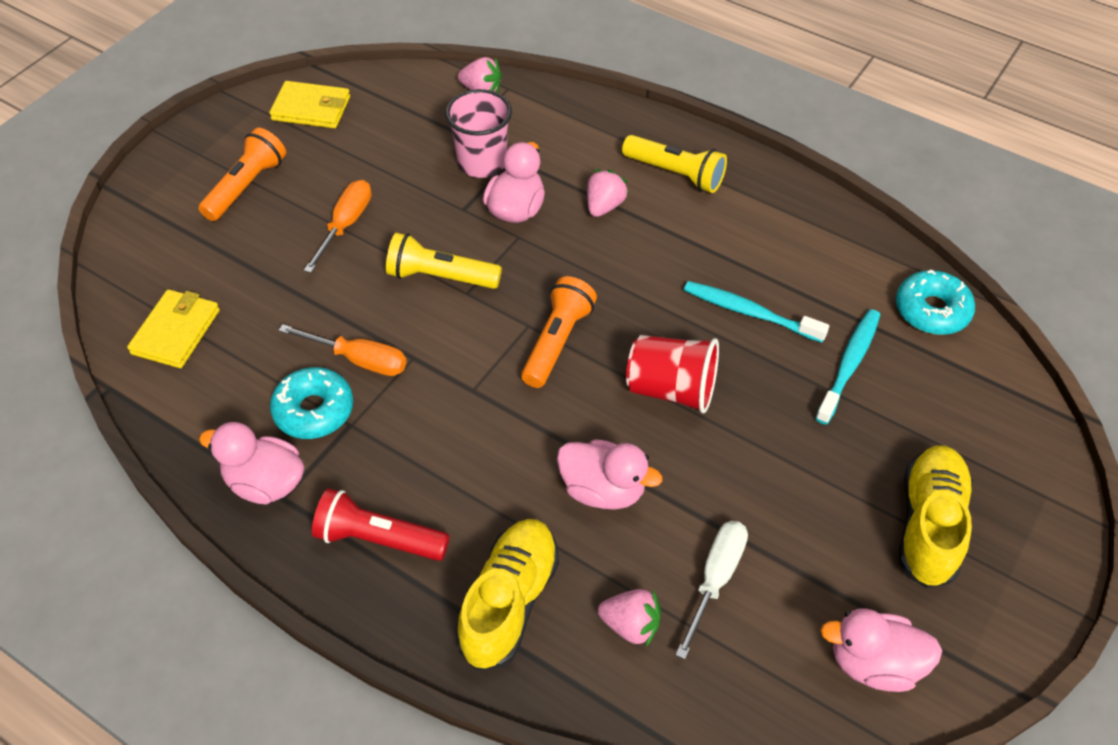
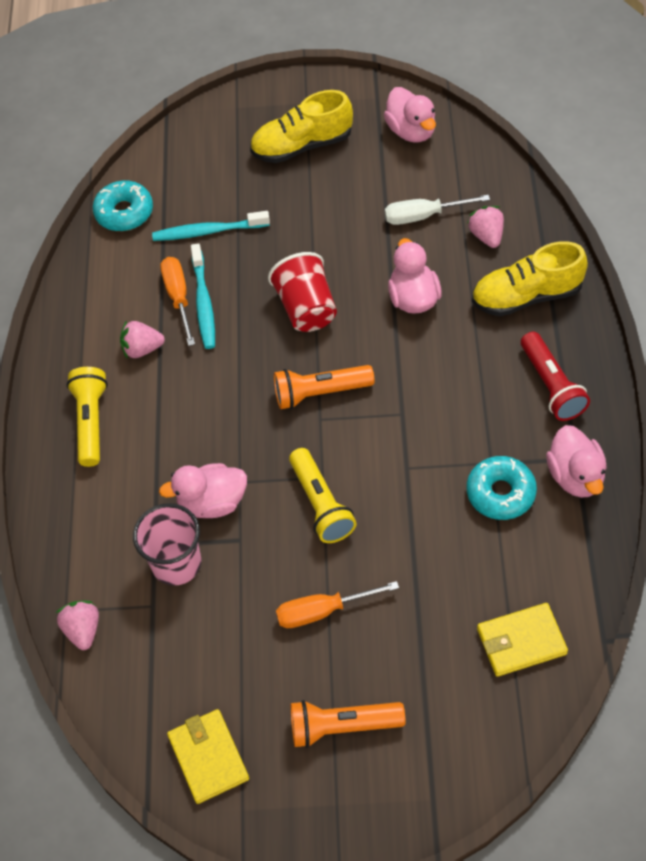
camera: 120 degrees left, 5 degrees up
orange screwdriver [278,324,407,376] -> orange screwdriver moved to [160,257,195,346]
pink strawberry [587,170,629,217] -> pink strawberry moved to [120,320,165,359]

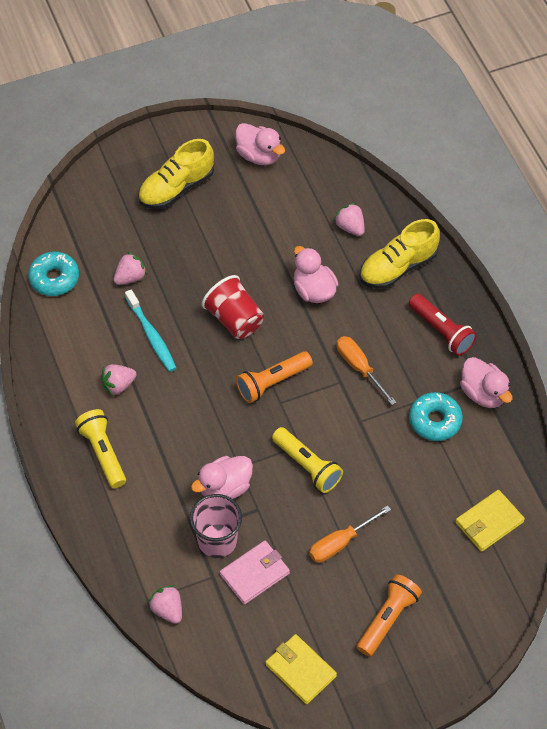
camera: 25 degrees left, 0 degrees up
turquoise toothbrush [152,211,270,241] -> pink strawberry [114,252,147,285]
orange screwdriver [160,257,195,346] -> orange screwdriver moved to [337,336,396,405]
orange flashlight [291,700,405,748] -> orange flashlight turned 150 degrees clockwise [357,574,422,657]
white screwdriver [385,195,490,225] -> none
none -> pink wallet [220,541,290,605]

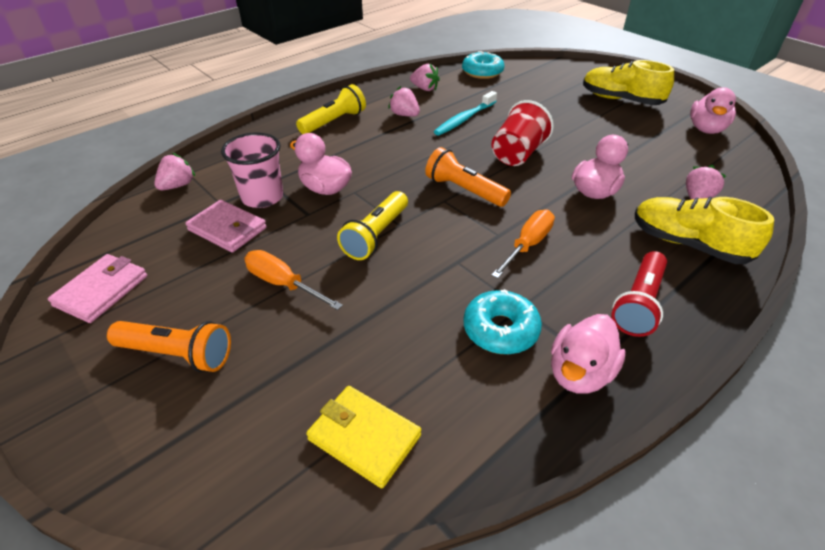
camera: 70 degrees right, 15 degrees down
pink strawberry [114,252,147,285] -> pink strawberry moved to [410,64,440,91]
yellow wallet [266,634,337,704] -> pink wallet [48,254,147,323]

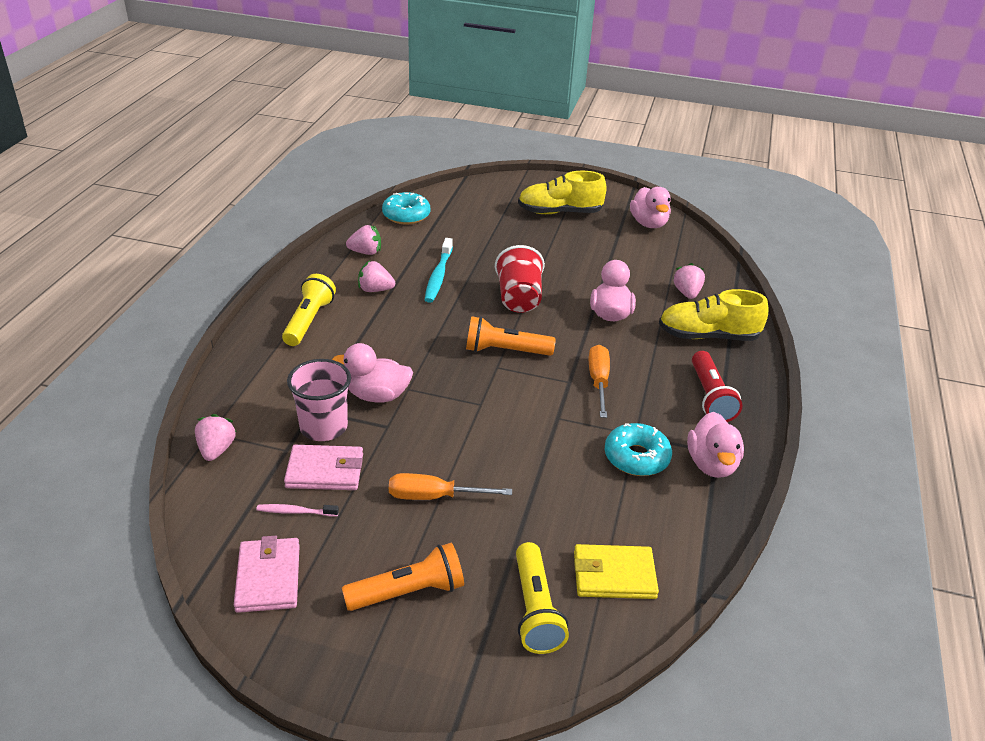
camera: 35 degrees left, 5 degrees down
yellow flashlight [337,191,408,260] -> yellow flashlight moved to [516,542,569,654]
none -> pink toothbrush [256,504,339,516]

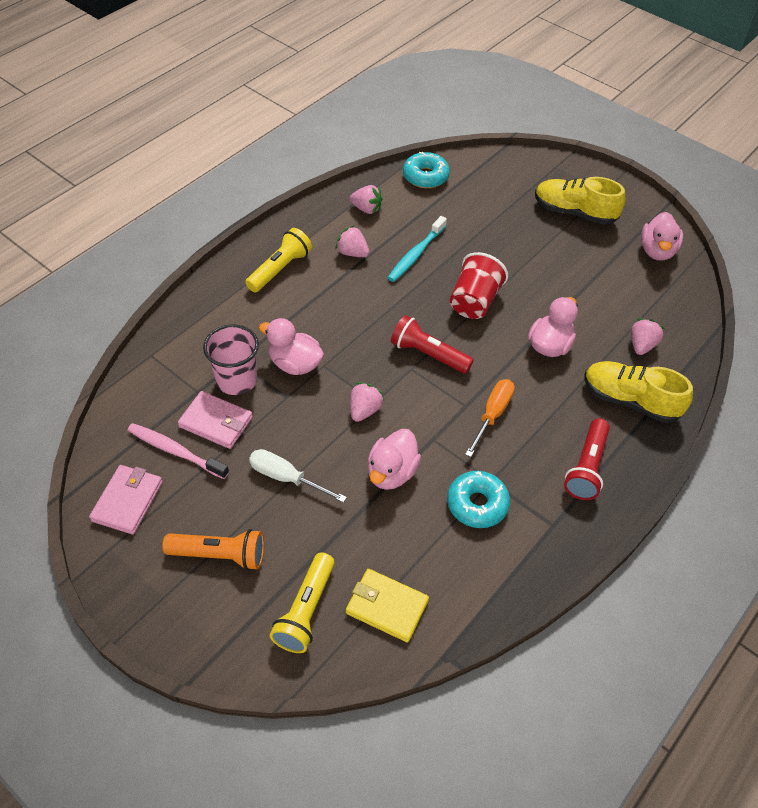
camera: 25 degrees right, 15 degrees up
pink strawberry [195,414,237,461] -> pink strawberry moved to [350,382,384,422]
pink toothbrush [256,504,339,516] -> pink toothbrush [128,423,229,479], size x1.73
orange screwdriver [389,473,512,500] -> white screwdriver [249,449,347,503]
orange flashlight [466,316,556,356] -> red flashlight [391,315,474,374]
pink duck [687,412,744,478] -> pink duck moved to [368,429,421,490]

